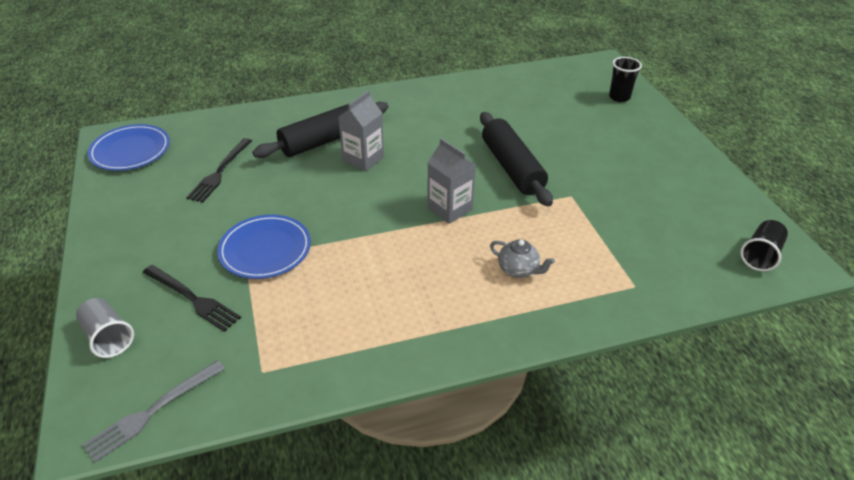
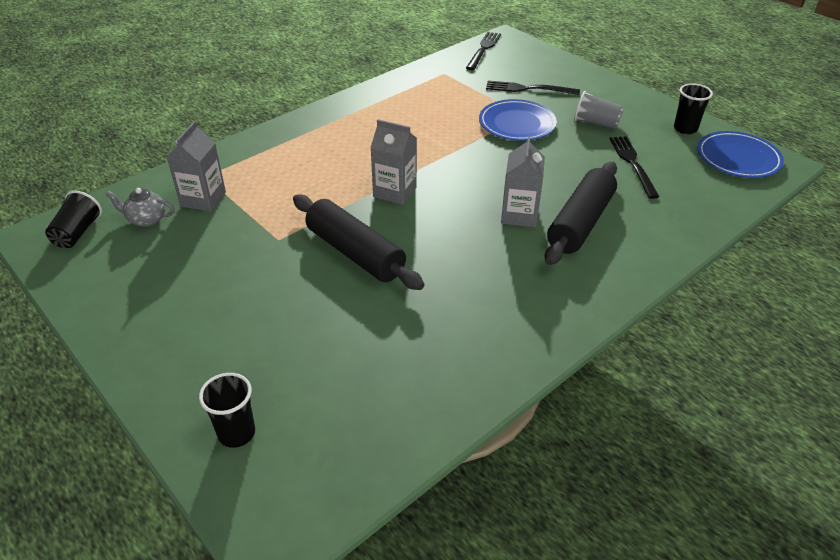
camera: 155 degrees right, 0 degrees up
grey cup [76,298,134,358] -> grey cup moved to [574,91,624,129]
grey fork [82,360,225,463] -> black fork [466,32,501,70]
grey teapot [490,239,555,278] -> grey teapot moved to [106,188,175,227]
none -> grey carton [167,121,226,212]
none -> black cup [674,83,713,134]

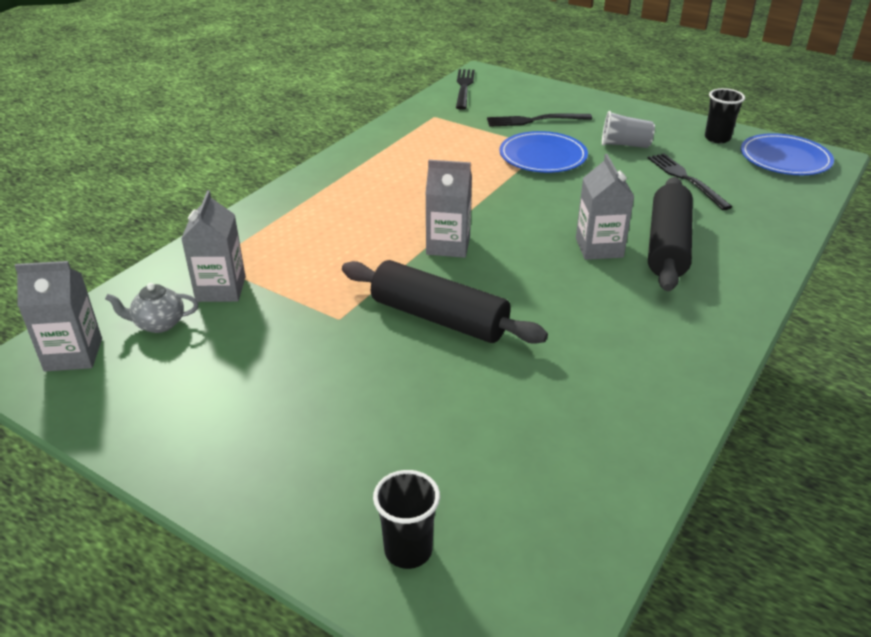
camera: 15 degrees left, 5 degrees down
black cup [45,191,102,248] -> grey carton [14,261,102,372]

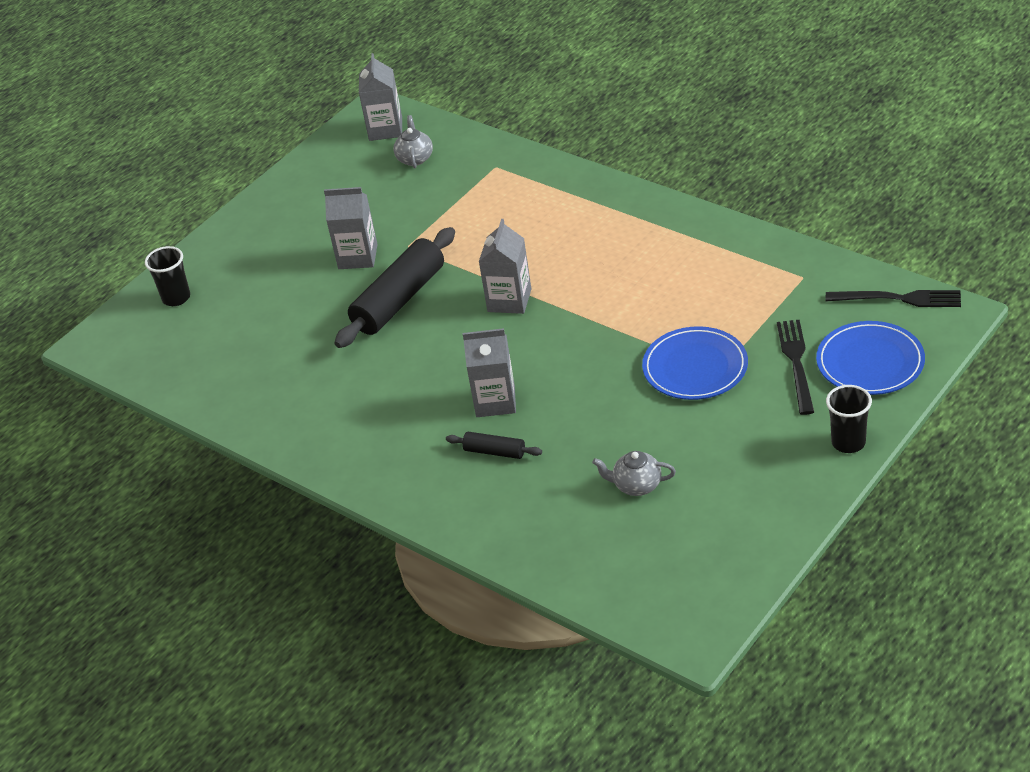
camera: 100 degrees right, 5 degrees up
grey carton [181,191,246,302] -> grey carton moved to [324,187,377,269]
grey cup [602,111,655,148] -> none
black fork [648,153,732,210] -> grey teapot [592,451,676,496]
black rolling pin [648,177,693,291] -> black rolling pin [446,432,542,459], size x0.47
black cup [705,88,745,143] -> black cup moved to [826,385,872,453]
blue plate [741,133,834,175] -> blue plate moved to [816,321,925,395]

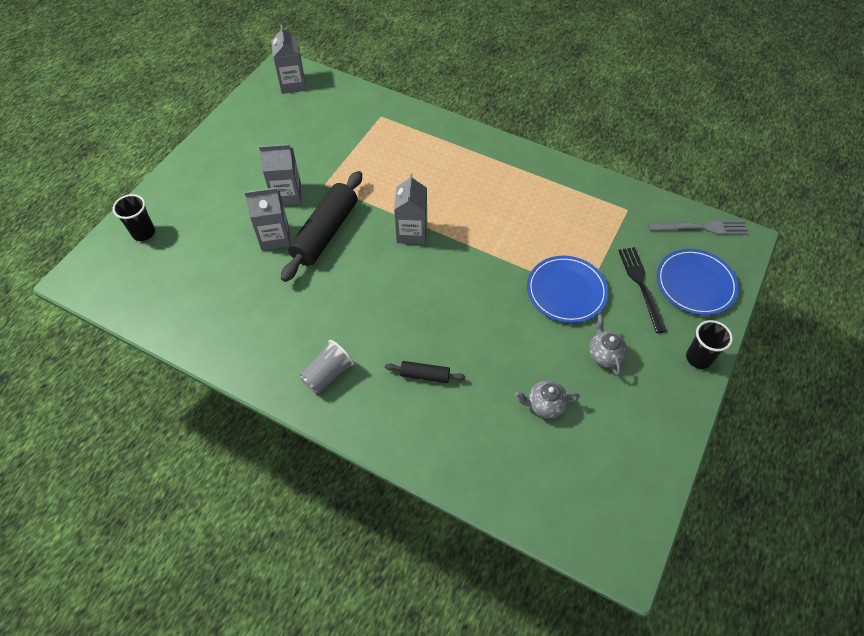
camera: 15 degrees left, 15 degrees up
grey teapot [393,115,433,168] -> grey teapot moved to [589,315,627,375]
grey carton [463,328,516,417] -> grey carton moved to [245,187,290,250]
black fork [826,290,961,307] -> grey fork [648,220,748,235]
none -> grey cup [300,340,354,393]

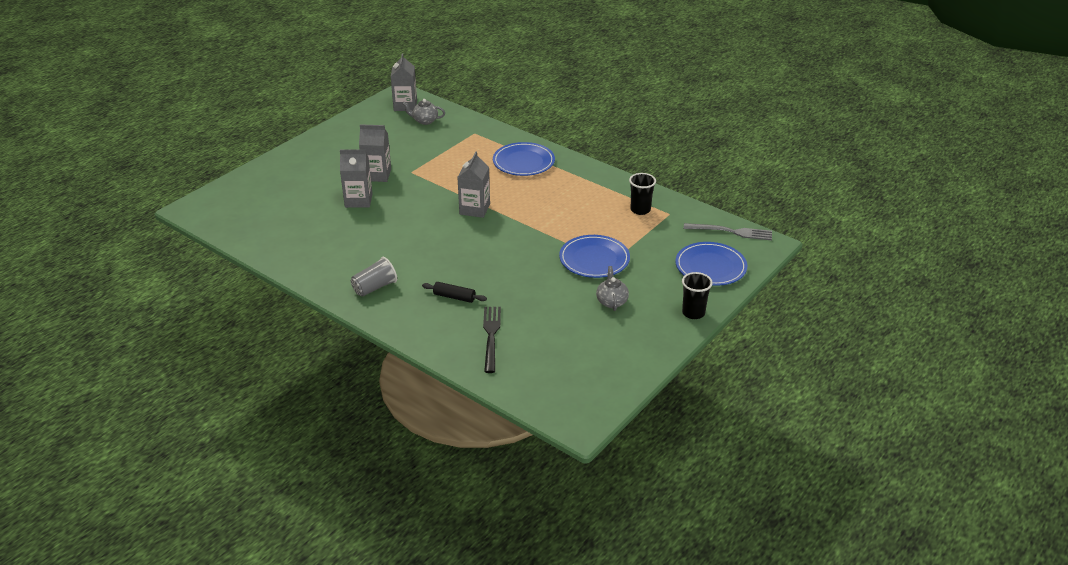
camera: 10 degrees right, 20 degrees down
black cup [112,194,155,241] -> black cup moved to [629,173,656,215]
black rolling pin [281,171,362,282] -> none
grey teapot [515,380,580,418] -> grey teapot moved to [402,99,445,125]
black fork [618,247,667,333] -> black fork moved to [483,307,501,373]
none -> blue plate [493,142,555,176]

